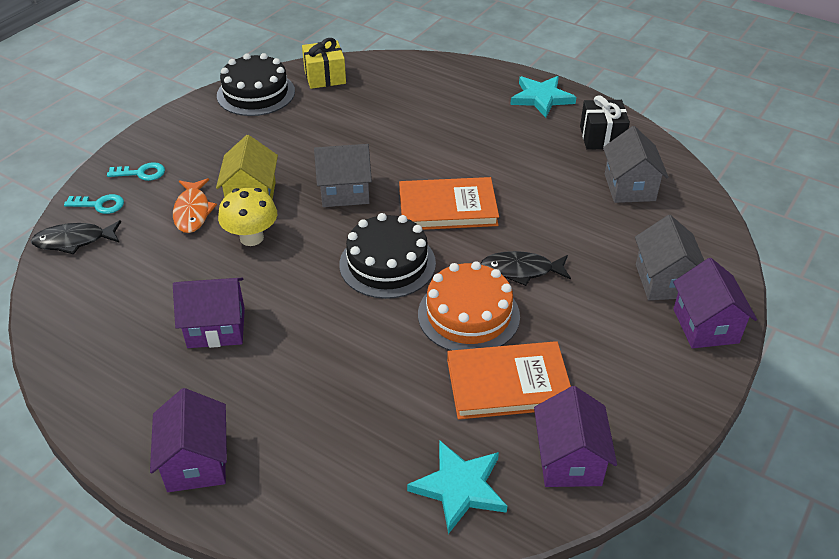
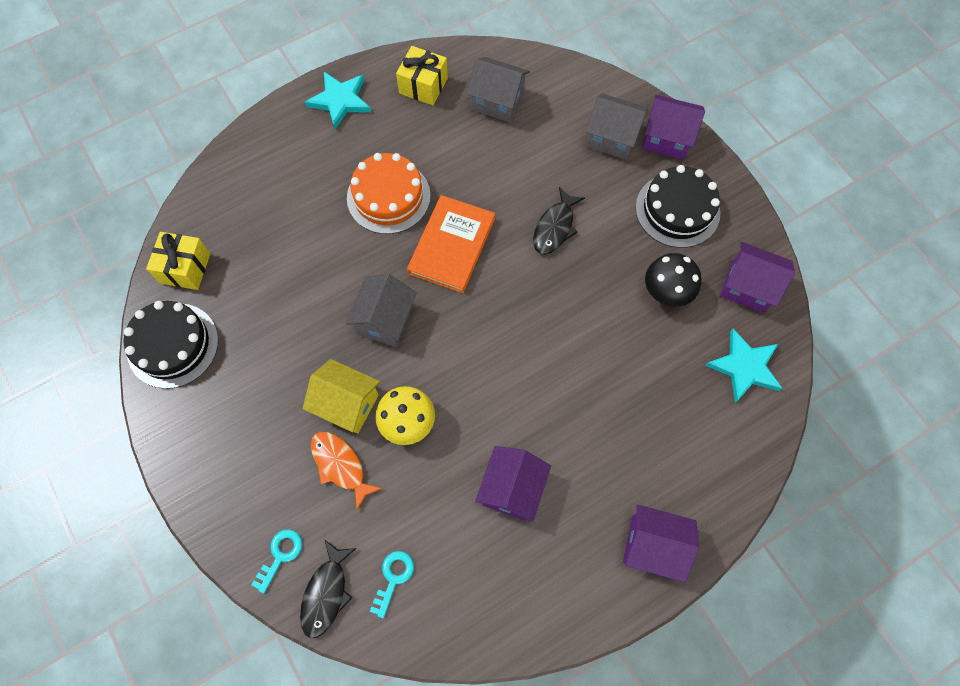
camera: 65 degrees left, 25 degrees up
turquoise key [107,162,165,181] -> turquoise key moved to [370,551,414,618]
orange fish [173,178,217,233] -> orange fish turned 150 degrees counterclockwise [311,432,383,510]
black cake [339,213,436,299] -> black cake moved to [636,165,720,248]
orange cake [418,261,520,351] -> orange cake moved to [347,153,431,234]
orange book [447,341,571,419] -> black mushroom [645,253,702,307]
black gift [580,95,630,150] -> yellow gift [396,46,448,105]

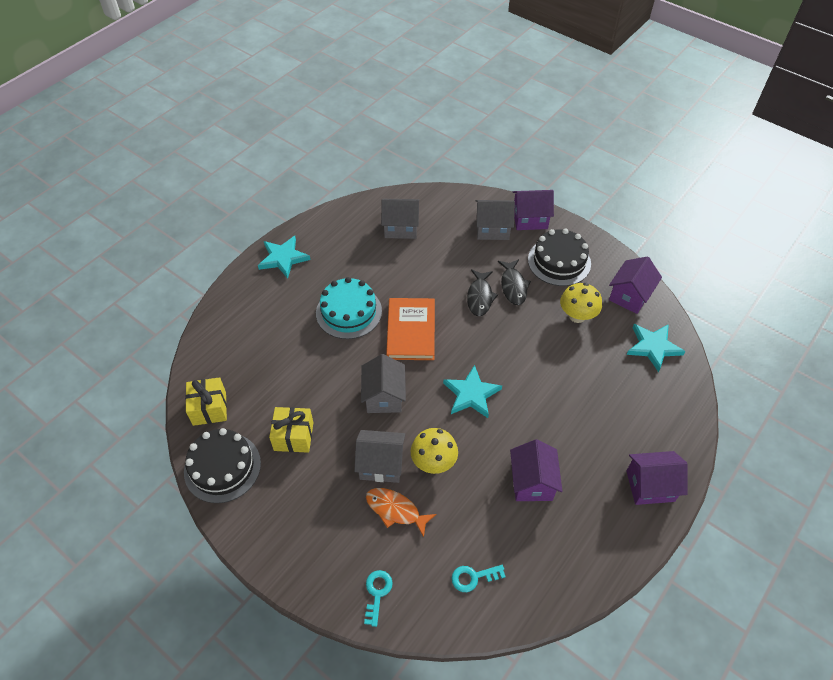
camera: 20 degrees left, 15 degrees down
black fish [300,539,357,638] -> black fish moved to [498,259,531,305]
yellow house [303,359,380,434] -> grey house [354,430,405,483]
orange cake [347,153,431,234] -> turquoise cake [316,277,382,339]
turquoise key [370,551,414,618] -> turquoise key turned 105 degrees counterclockwise [452,565,506,592]
yellow gift [396,46,448,105] -> yellow gift moved to [269,407,314,453]
black mushroom [645,253,702,307] -> yellow mushroom [560,283,602,323]
purple house [720,242,795,313] -> purple house turned 60 degrees counterclockwise [609,256,662,314]
none -> turquoise star [443,365,502,418]

